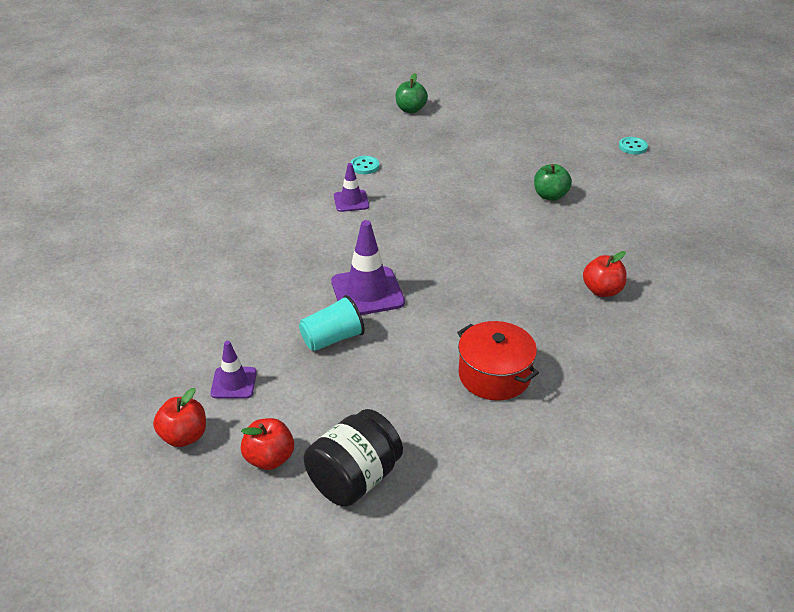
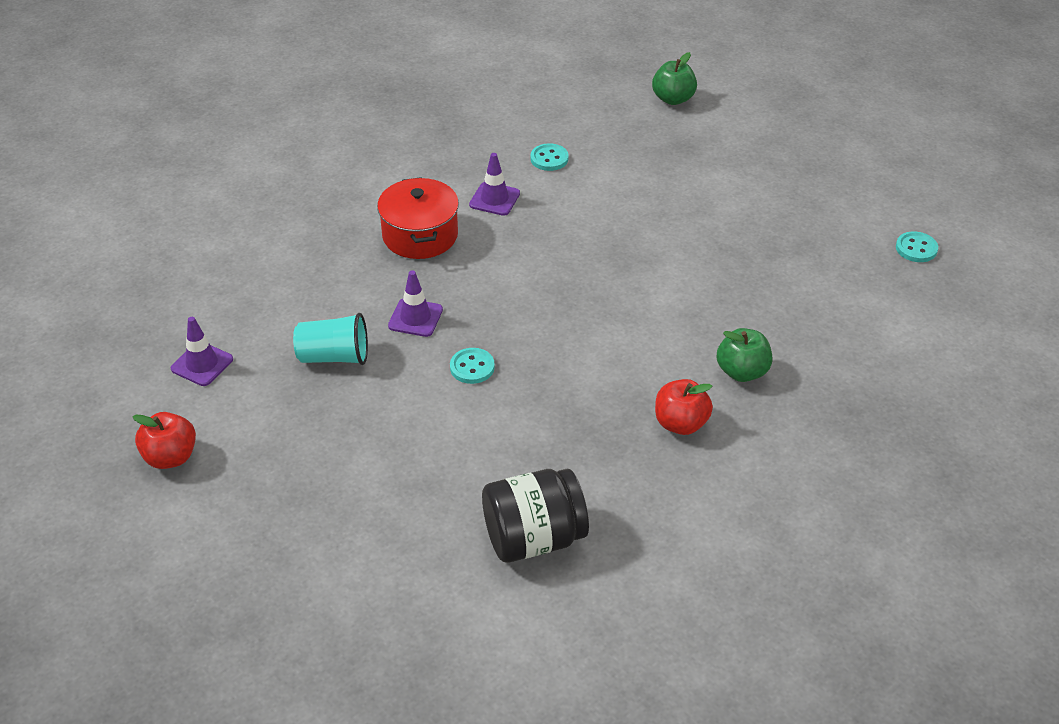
camera: 30 degrees right, 5 degrees up
red apple [153,388,206,447] -> none
black jar [304,409,403,507] -> black jar moved to [482,469,589,562]
purple traffic cone [331,220,405,315] -> purple traffic cone [388,270,443,337], size x0.58
red pot [457,321,539,401] -> red pot moved to [377,177,459,259]
green apple [534,164,572,201] -> green apple moved to [717,328,772,382]
none -> turquoise button [450,348,495,384]

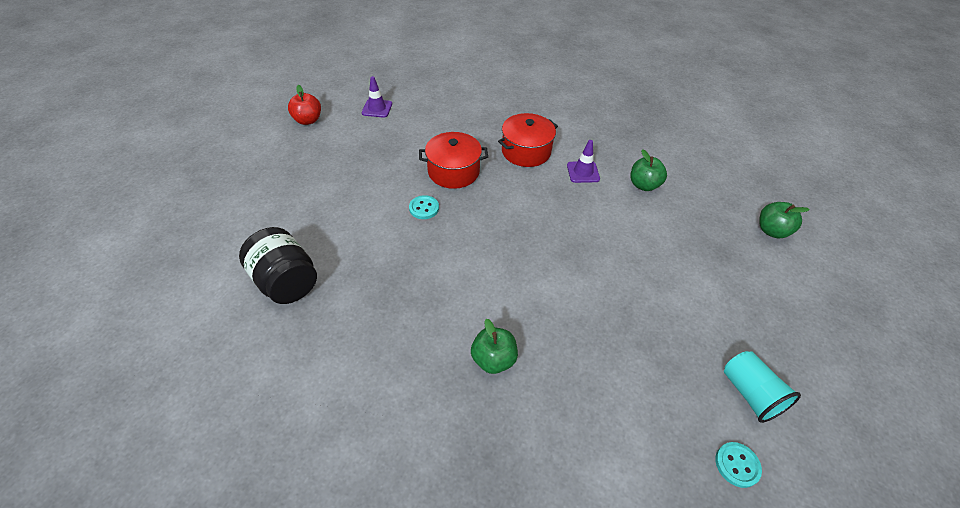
camera: 65 degrees right, 5 degrees up
turquoise cup [293,313,368,365] -> turquoise cup moved to [724,351,801,423]
purple traffic cone [388,270,443,337] -> red pot [419,132,488,189]
turquoise button [530,143,569,171] -> green apple [631,149,667,191]
red apple [655,379,713,435] -> none

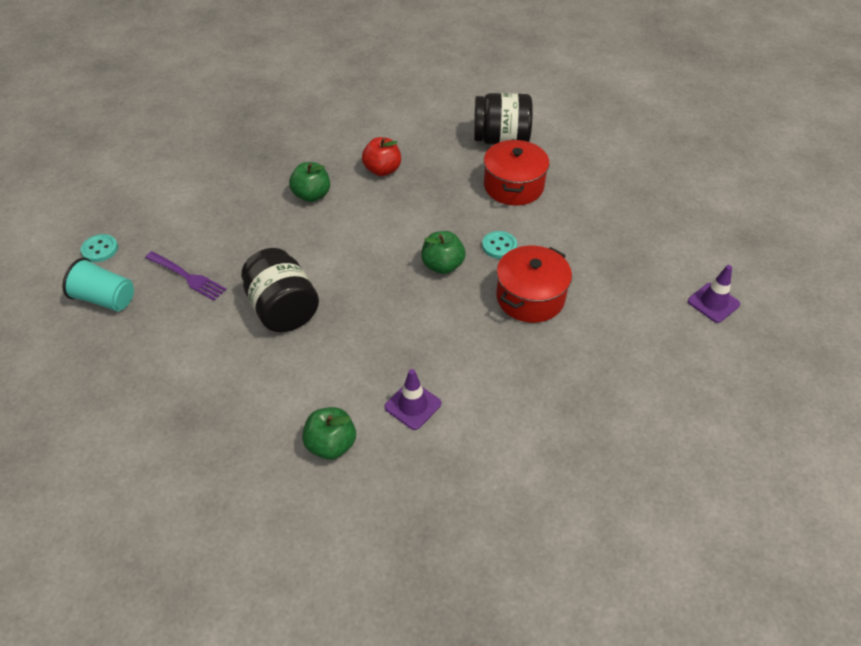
camera: 135 degrees right, 0 degrees up
red apple [288,85,321,125] -> red apple moved to [362,137,401,176]
red pot [498,113,558,167] -> red pot moved to [484,140,549,206]
green apple [759,202,810,238] -> green apple moved to [421,231,466,274]
none -> purple fork [145,251,227,301]
none -> black jar [241,248,319,332]

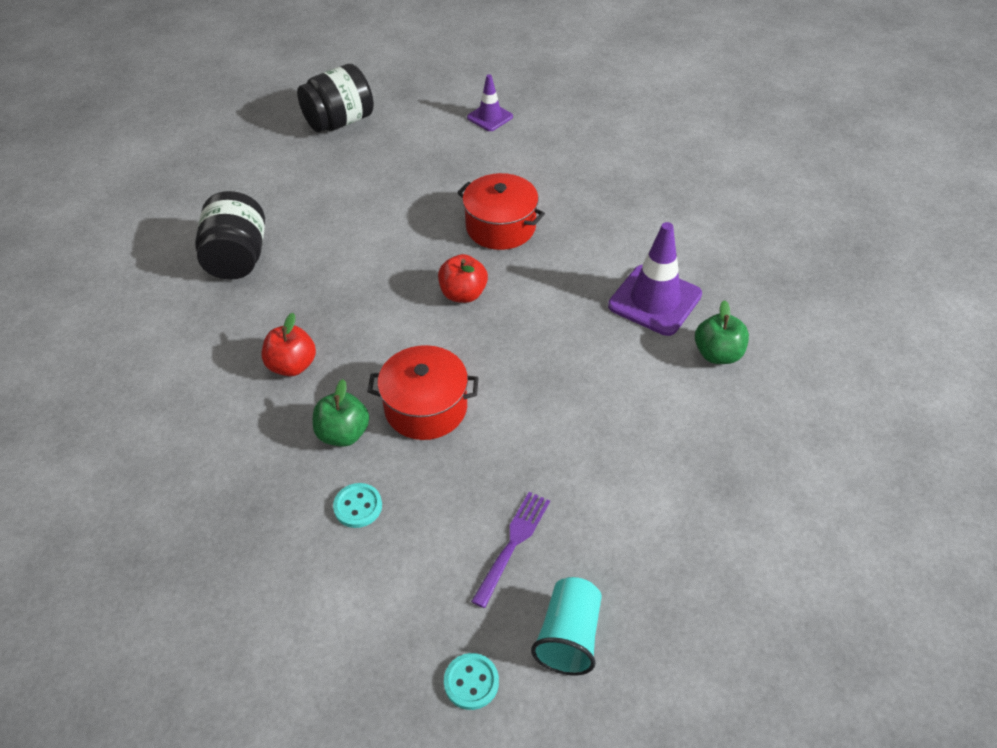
camera: 95 degrees left, 0 degrees up
black jar [241,248,319,332] -> black jar moved to [297,64,374,132]
purple traffic cone [384,369,441,430] -> purple traffic cone [608,222,702,336], size x1.72
green apple [421,231,466,274] -> red apple [438,254,488,303]
turquoise button [482,231,517,259] -> turquoise button moved to [333,483,382,528]
red pot [484,140,549,206] -> red pot moved to [367,345,479,440]

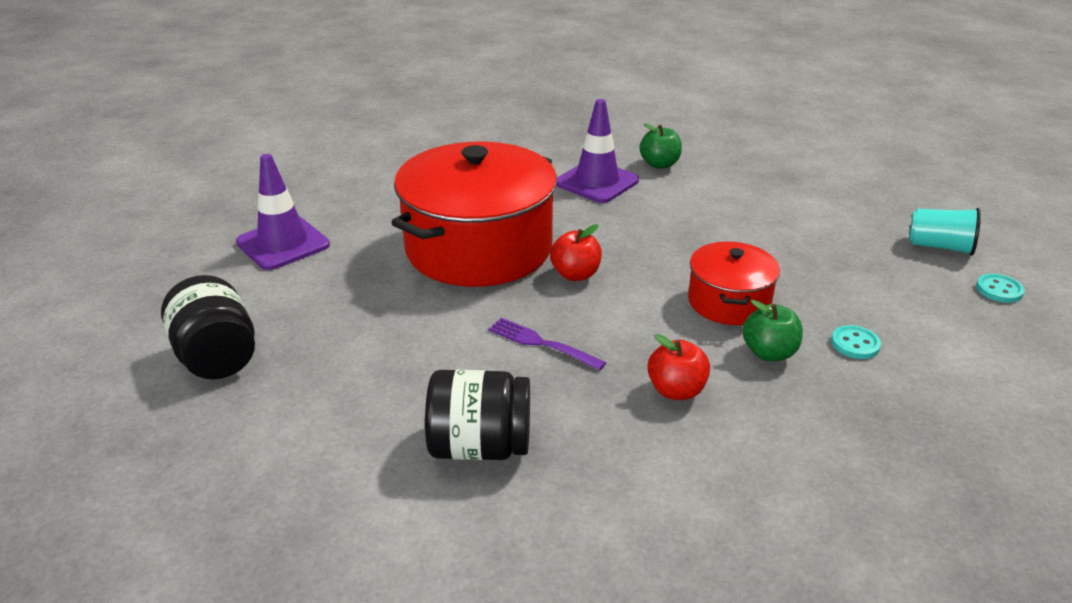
camera: 85 degrees left, 15 degrees down
red pot [457,173,545,250] -> red pot [391,142,557,287], size x1.96
purple traffic cone [467,74,513,131] -> purple traffic cone [236,154,330,270], size x1.72
purple fork [471,492,550,608] -> purple fork moved to [488,318,606,371]

